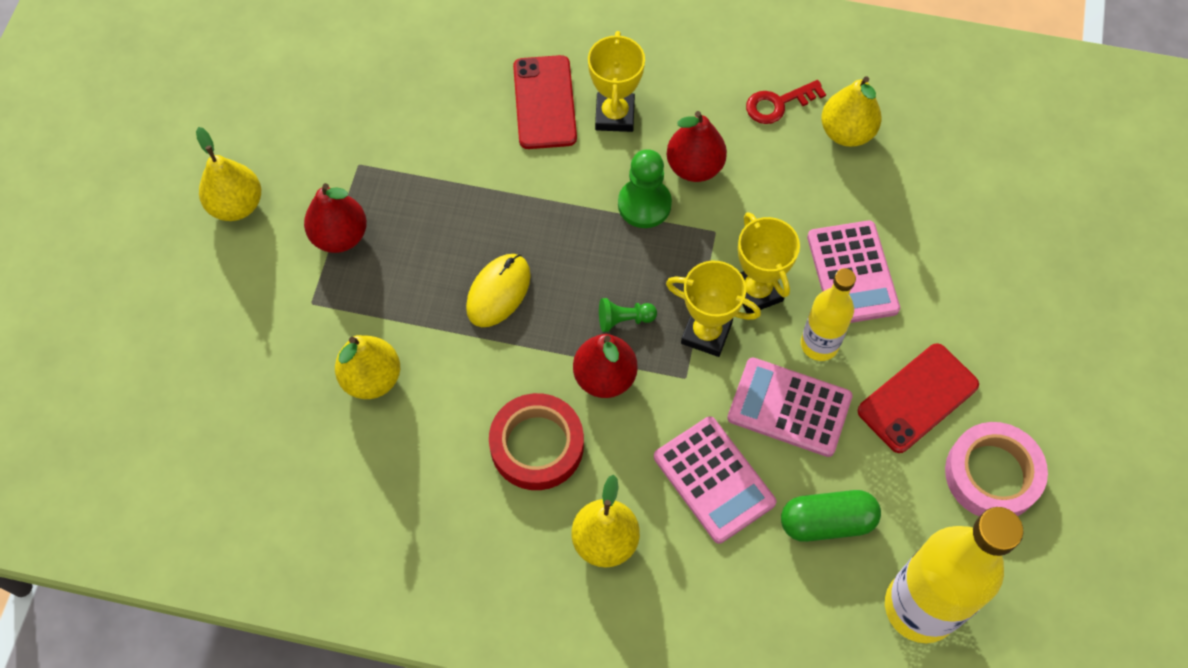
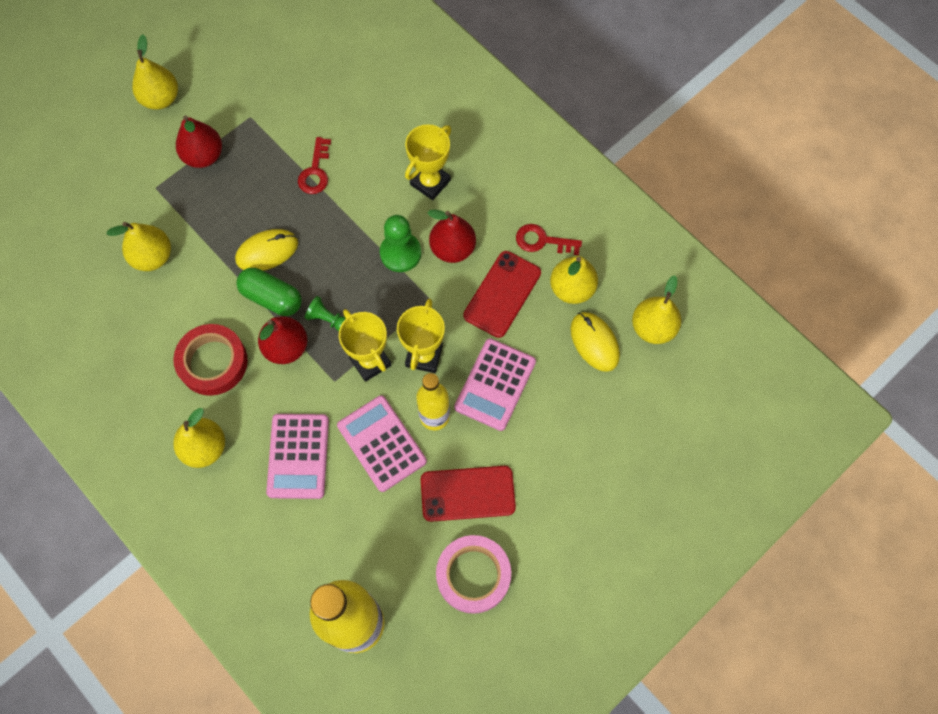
camera: 35 degrees right, 5 degrees up
red phone [513,55,577,149] -> red phone moved to [463,251,541,338]
green capsule [781,490,881,542] -> green capsule moved to [236,268,302,316]
none -> red key [298,137,331,194]
none -> yellow mouse [570,312,620,372]
none -> yellow pear [632,275,681,344]

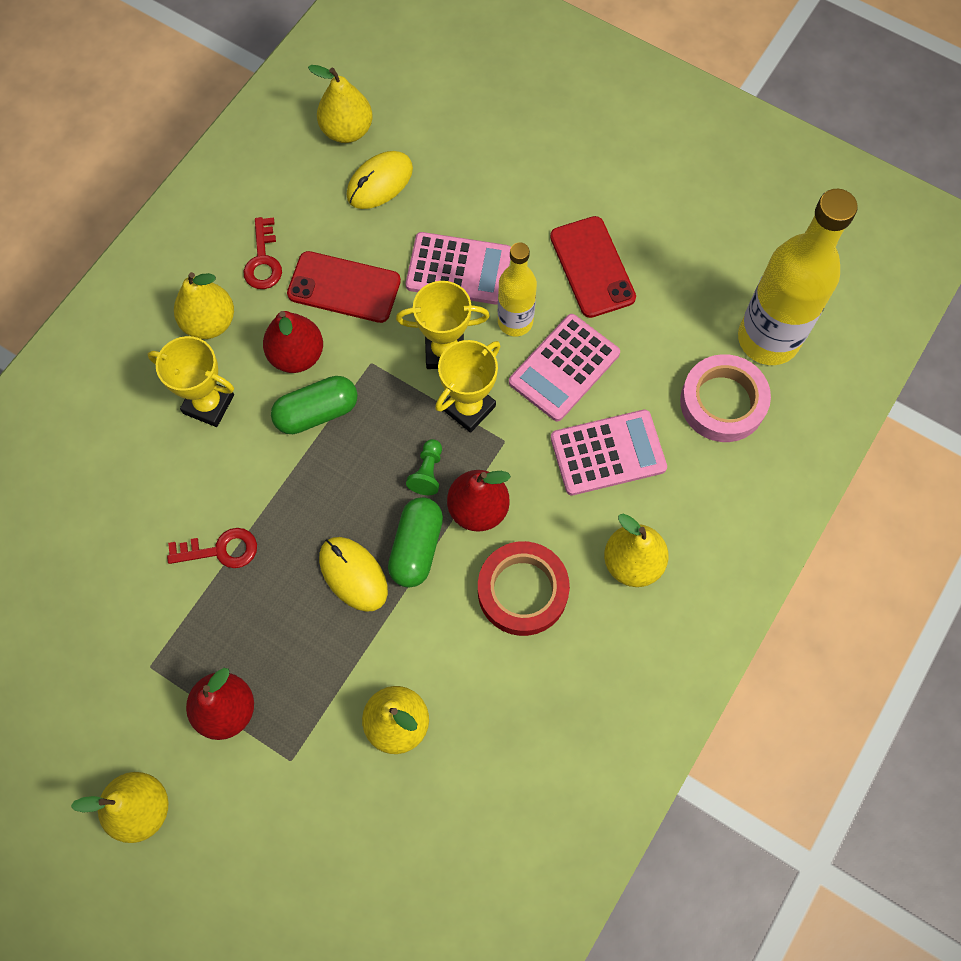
camera: 105 degrees left, 0 degrees up
green pawn [380,215,421,272] -> green capsule [271,376,358,434]
pink tape [436,535,511,614] -> pink tape moved to [680,354,771,442]
yellow pear [550,256,598,304] -> yellow pear moved to [174,272,234,339]

